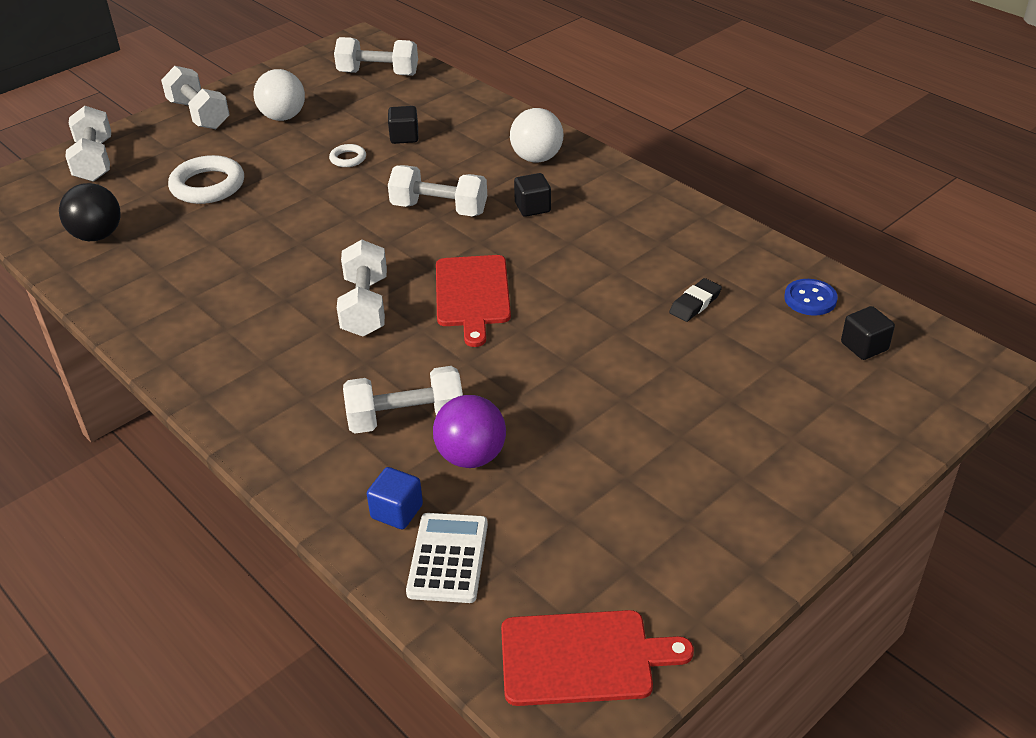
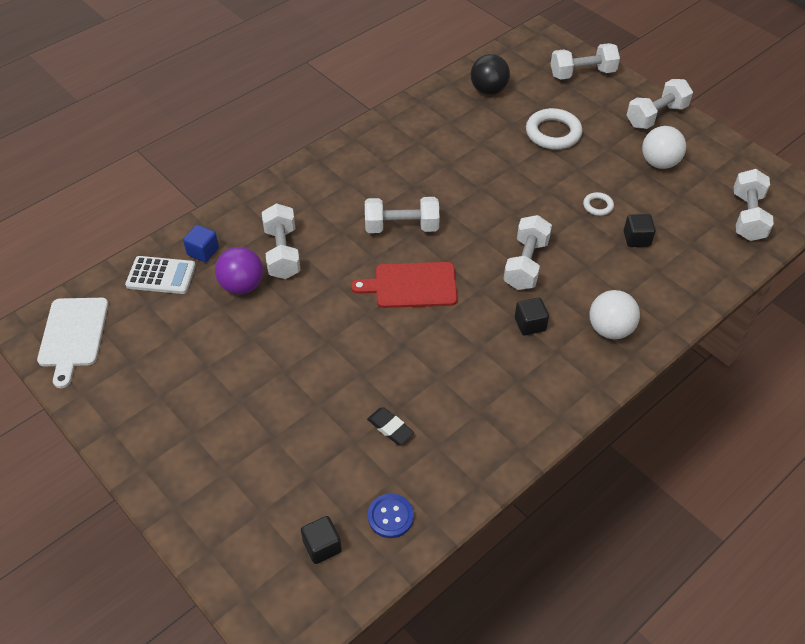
camera: 90 degrees right, 10 degrees up
red cutting board [501,610,694,706] -> white cutting board [37,298,108,388]

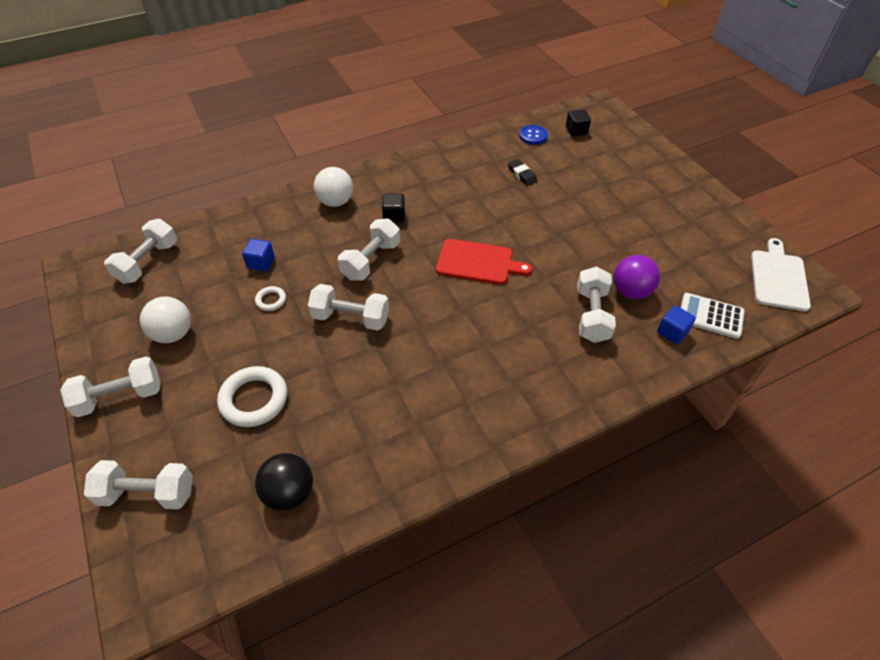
camera: 165 degrees left, 0 degrees up
white dumbbell [365,197,440,233] -> white dumbbell moved to [308,284,389,331]
black cube [624,214,656,247] -> blue cube [242,239,275,271]

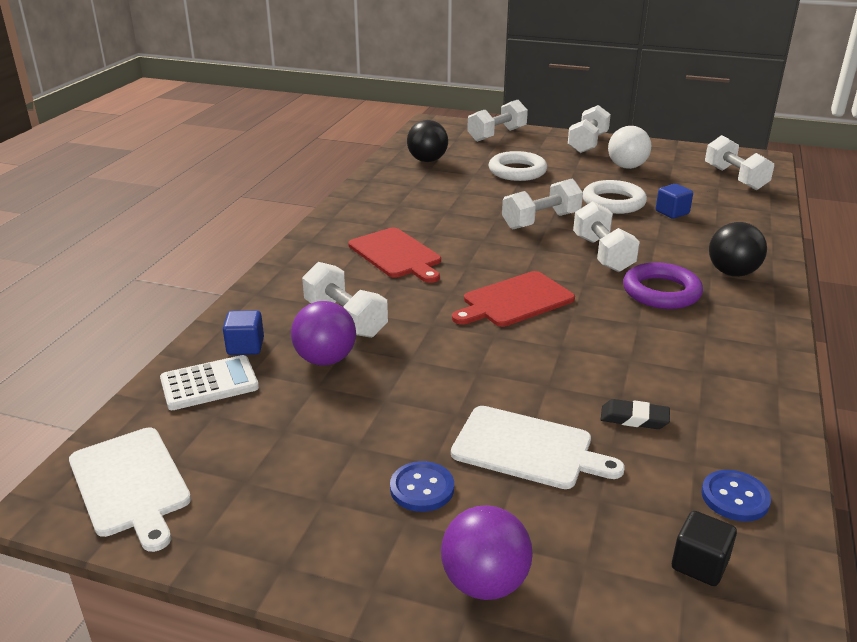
camera: 135 degrees right, 20 degrees down
white ring [255,286,286,311] -> white ring [583,180,647,214], size x1.97
white ball [314,167,353,207] -> black ball [709,222,767,277]
black cube [382,194,405,222] -> purple ring [623,262,703,309]
none -> red cutting board [348,228,441,283]
none -> blue button [390,461,454,512]
none -> purple ball [441,505,533,600]
none -> white cutting board [451,406,625,489]

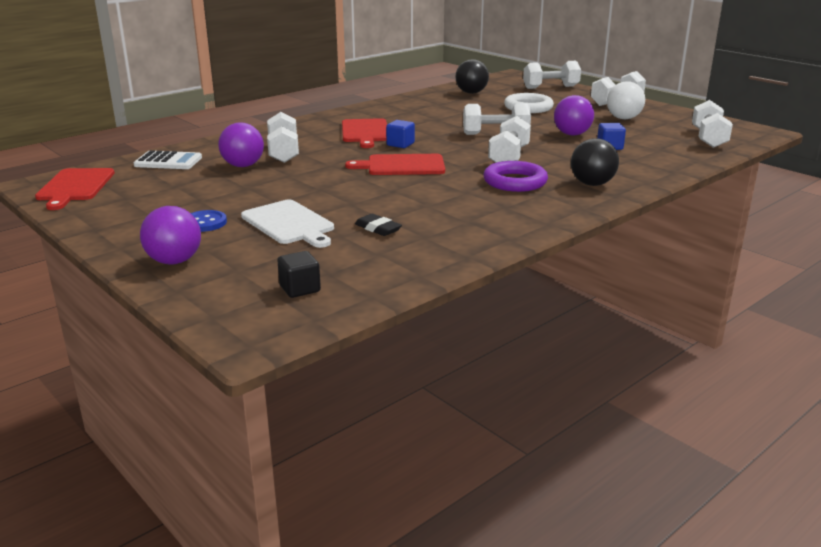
camera: 30 degrees right, 5 degrees down
white cutting board [69,428,191,552] -> red cutting board [35,168,115,210]
blue cube [223,310,264,355] -> blue cube moved to [386,120,415,148]
white ring [583,180,647,214] -> purple ball [554,95,594,136]
blue button [701,470,771,522] -> none

